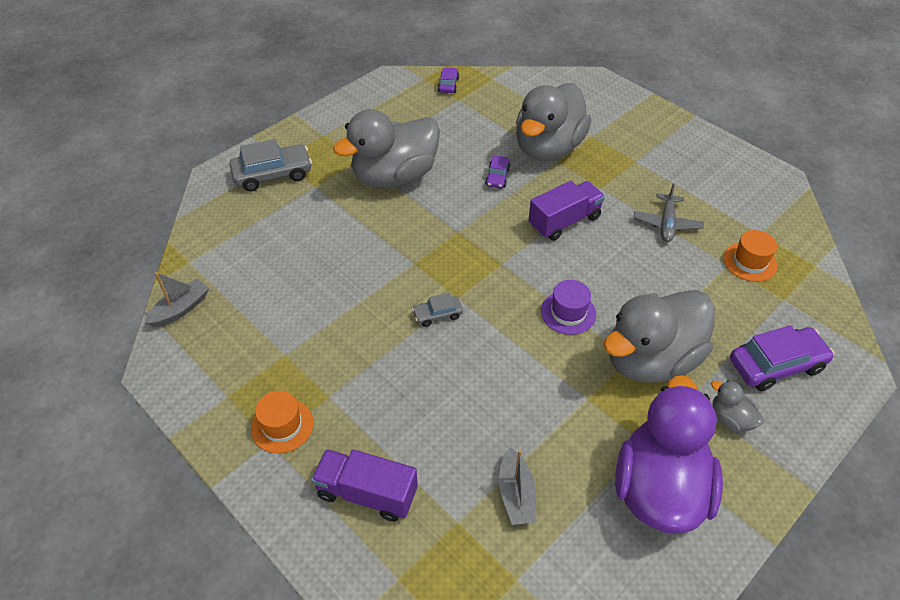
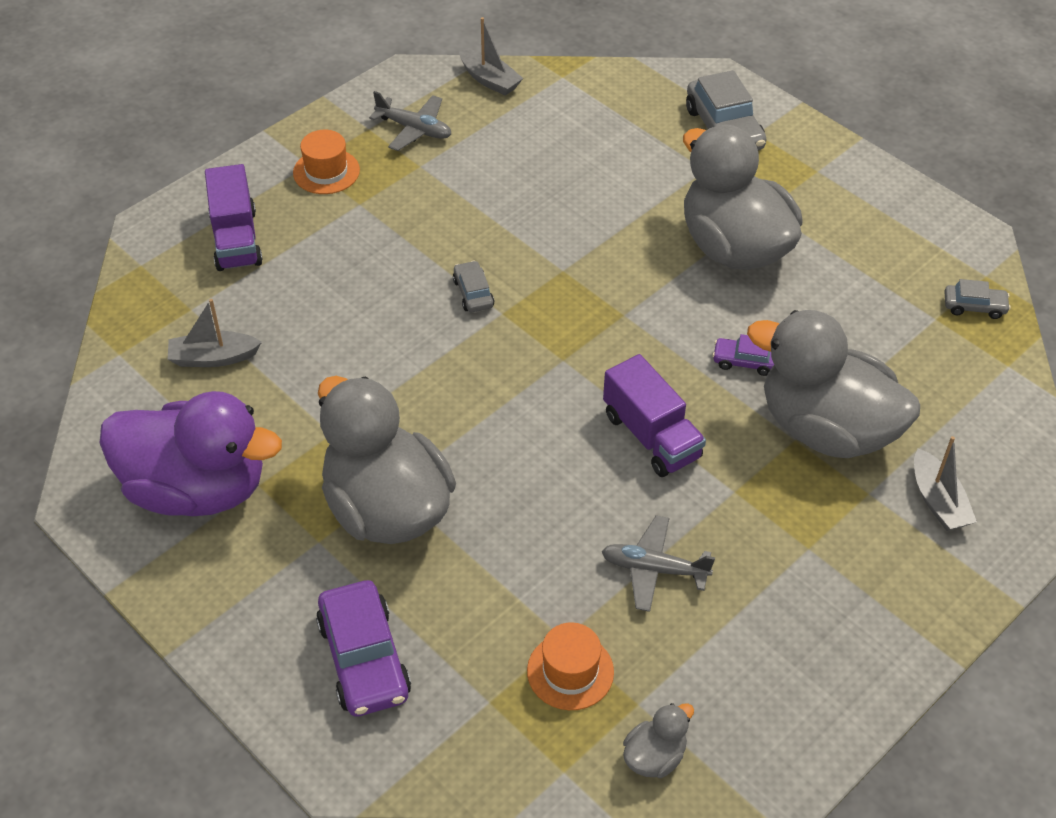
camera: 90 degrees right, 0 degrees up
purple truck [311,449,418,522] -> purple truck turned 150 degrees clockwise [205,164,263,271]
purple car [438,67,459,93] -> grey car [944,279,1011,319]
purple hat [541,280,596,335] -> none
grey duck [711,380,764,432] -> grey duck moved to [623,703,694,778]
none -> grey plane [369,91,451,151]
none -> grey boat [914,436,977,531]

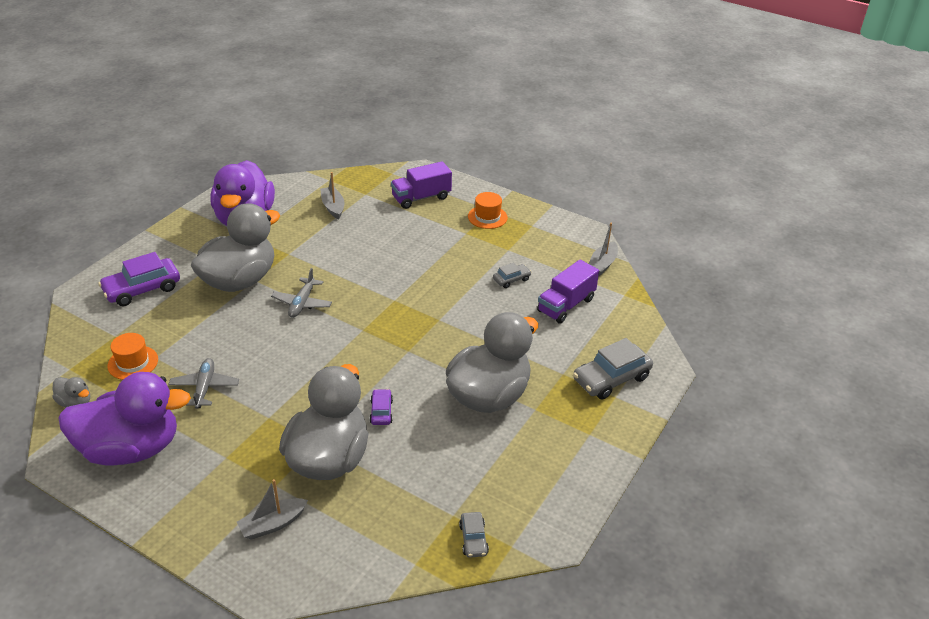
camera: 75 degrees right, 10 degrees down
grey plane [369,91,451,151] -> grey plane moved to [271,268,332,318]
grey car [453,261,494,312] -> grey car moved to [493,263,531,288]
purple truck [603,354,706,477] -> purple truck moved to [537,260,599,324]
none -> purple duck [58,372,191,466]

